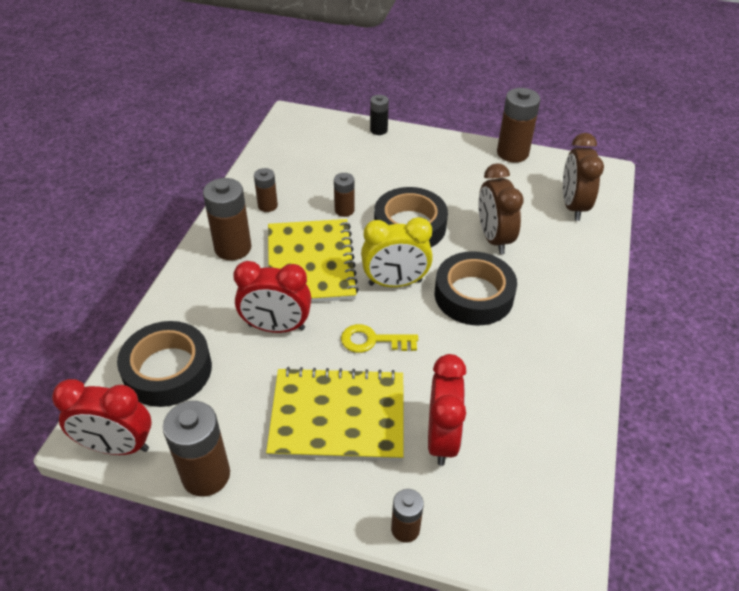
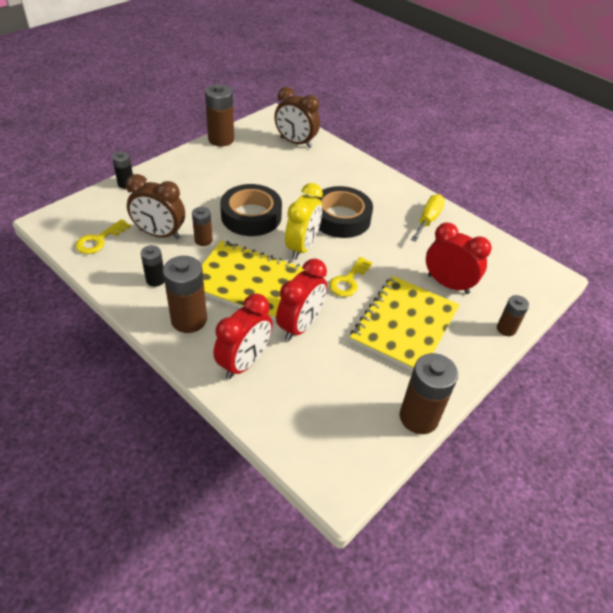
camera: 65 degrees left, 0 degrees up
red clock [52,379,152,455] -> red clock moved to [213,294,273,379]
black tape [117,321,212,407] -> none
brown battery [254,168,278,212] -> black battery [141,245,164,287]
brown clock [478,163,523,254] -> brown clock moved to [126,174,185,239]
none -> yellow key [75,219,131,254]
none -> yellow screwdriver [411,194,445,242]

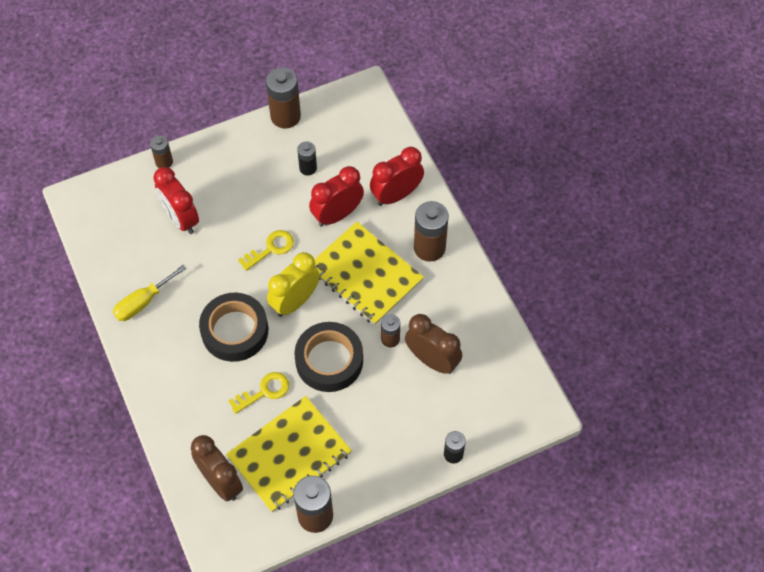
camera: 155 degrees left, 15 degrees up
yellow key [75,219,131,254] -> yellow key moved to [228,372,289,414]
black battery [141,245,164,287] -> black battery moved to [297,141,317,176]
yellow notebook [350,276,460,371] -> yellow notebook moved to [226,396,352,513]

